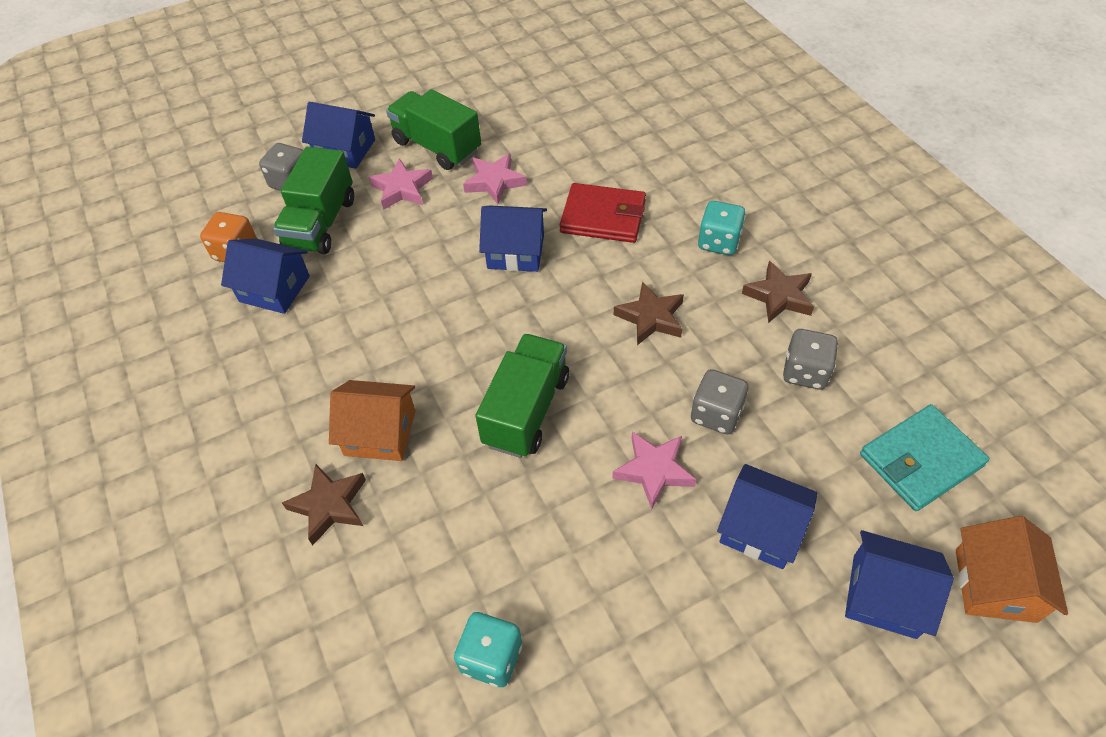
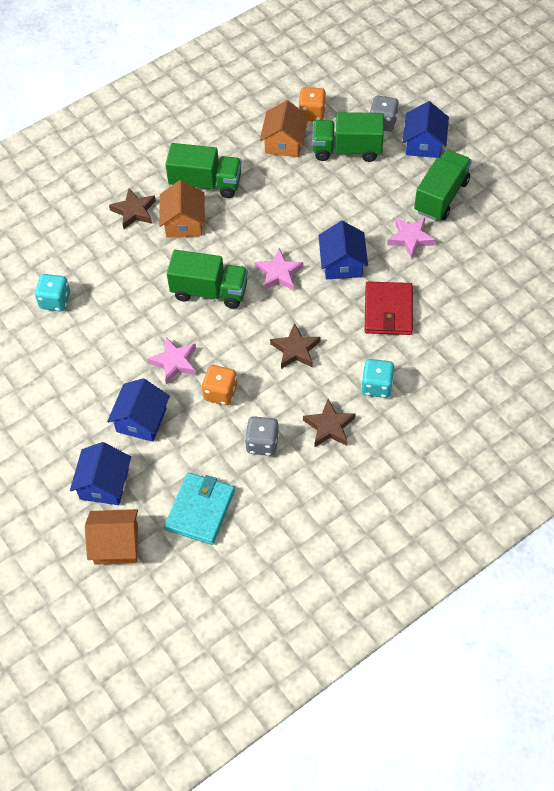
camera: 80 degrees right, 5 degrees up
blue house [221,238,310,314] -> orange house [260,100,308,157]
pink star [369,158,433,210] -> pink star moved to [255,248,303,291]
grey dice [691,369,748,434] -> orange dice [202,365,237,405]
turquoise wallet [860,404,990,511] -> turquoise wallet turned 60 degrees clockwise [164,472,235,545]
none -> green truck [165,143,242,198]

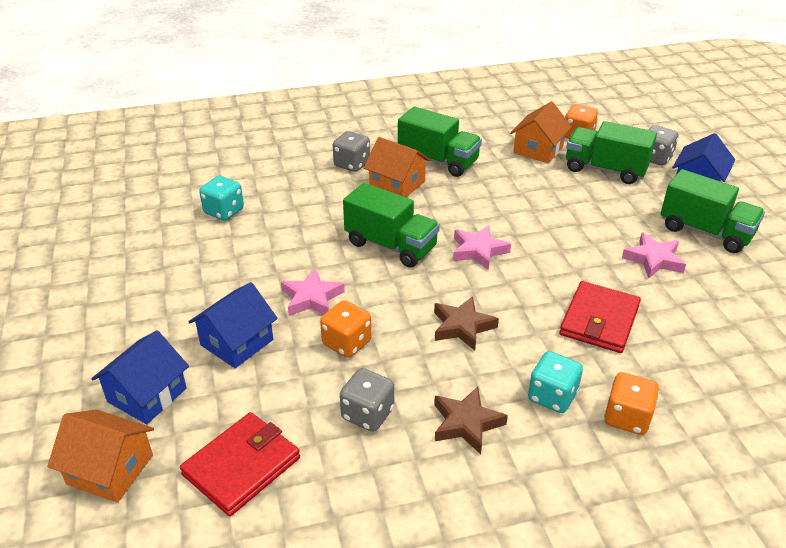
camera: 20 degrees right, 20 degrees down
brown star [109,188,156,229] -> grey dice [333,131,370,172]
orange house [159,180,205,238] -> orange house turned 75 degrees counterclockwise [364,137,431,197]
turquoise wallet [164,472,235,545] -> red wallet [180,412,300,516]
blue house [318,221,368,279] -> none
green truck [414,150,472,221] -> green truck turned 75 degrees clockwise [661,169,765,253]
none -> orange dice [604,372,659,435]

